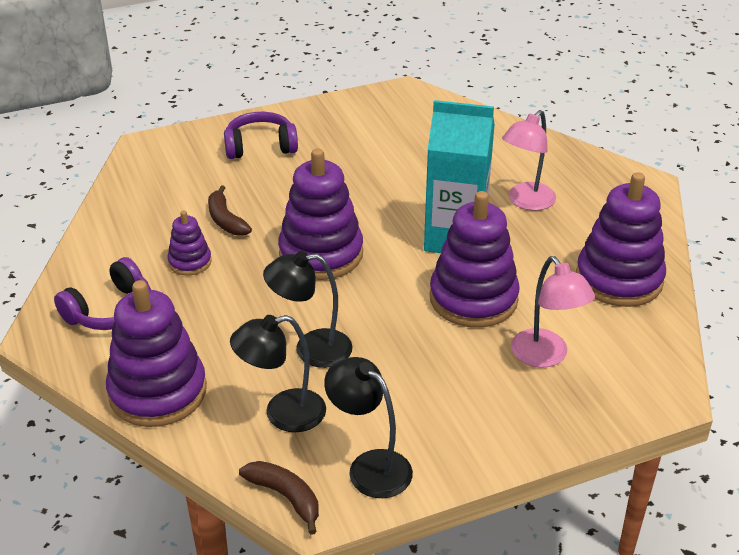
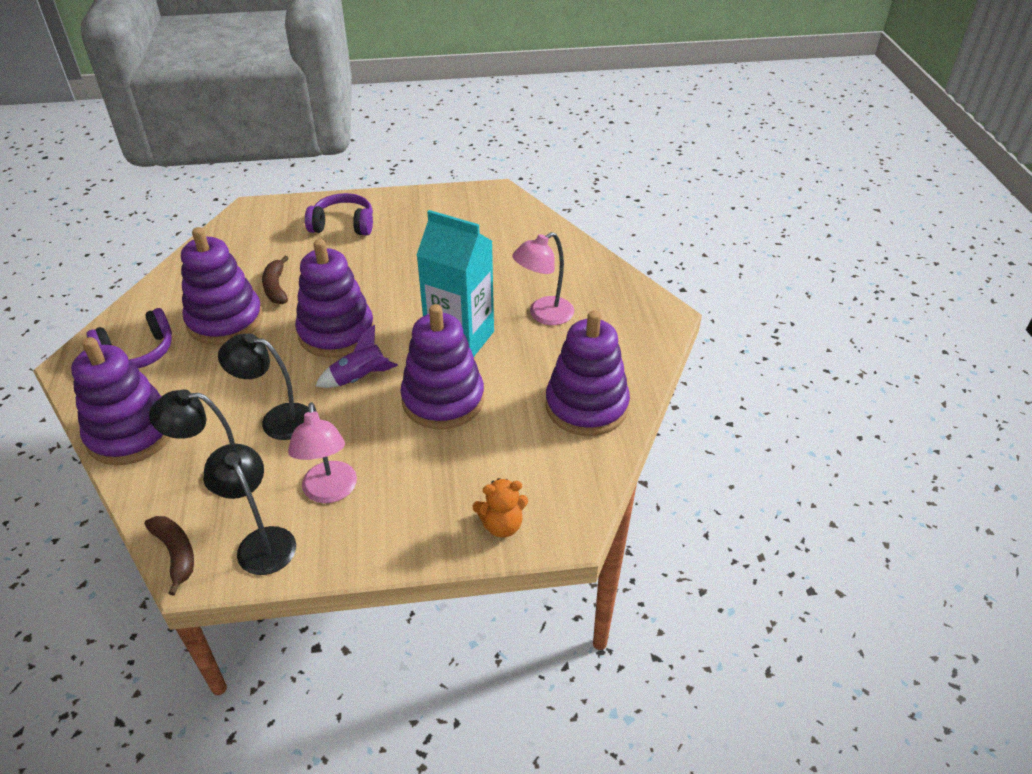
camera: 15 degrees right, 5 degrees up
purple stacking toy [168,211,212,276] -> purple stacking toy [181,227,263,345], size x1.98
pink lamp [511,256,595,368] -> pink lamp moved to [288,402,357,503]
none -> purple rocket [315,325,398,388]
none -> orange teddy bear [473,478,528,538]

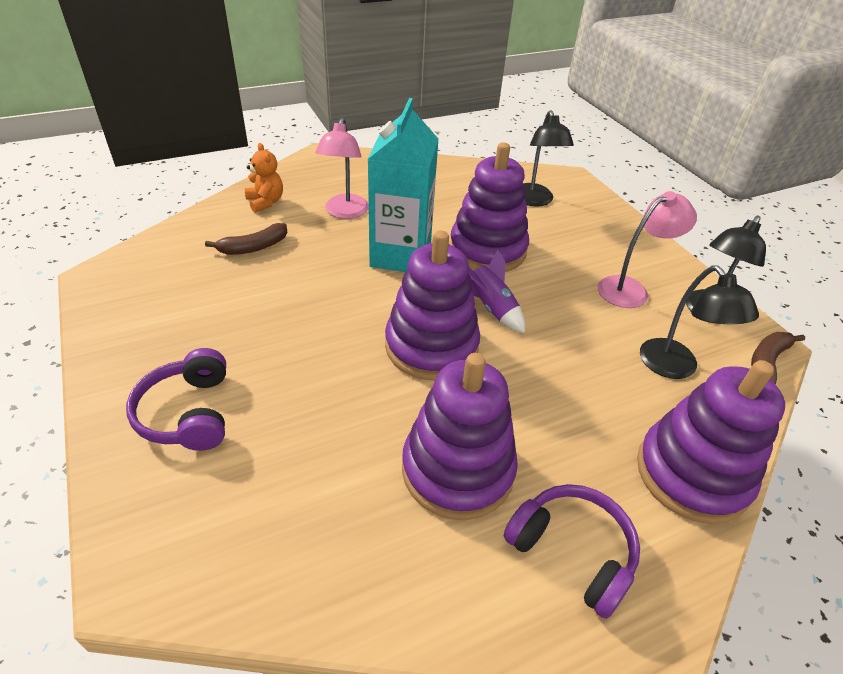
camera: 110 degrees left, 0 degrees up
black lamp [218,334,309,440] -> black lamp moved to [523,110,574,207]
brown banana [262,256,289,304] -> brown banana moved to [205,223,288,255]
orange teddy bear [473,478,528,538] -> orange teddy bear moved to [245,143,283,213]
pink lamp [512,232,574,325] -> pink lamp turned 60 degrees clockwise [315,118,369,219]
purple stacking toy [545,310,630,436] -> none

